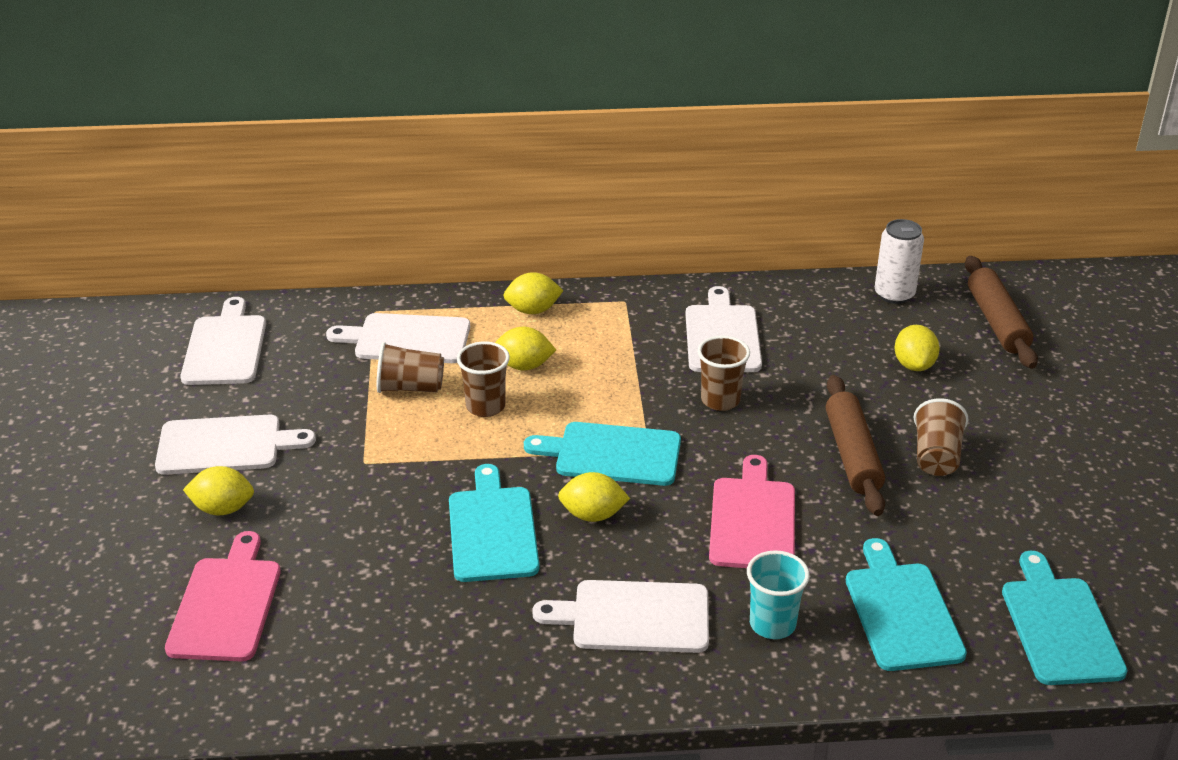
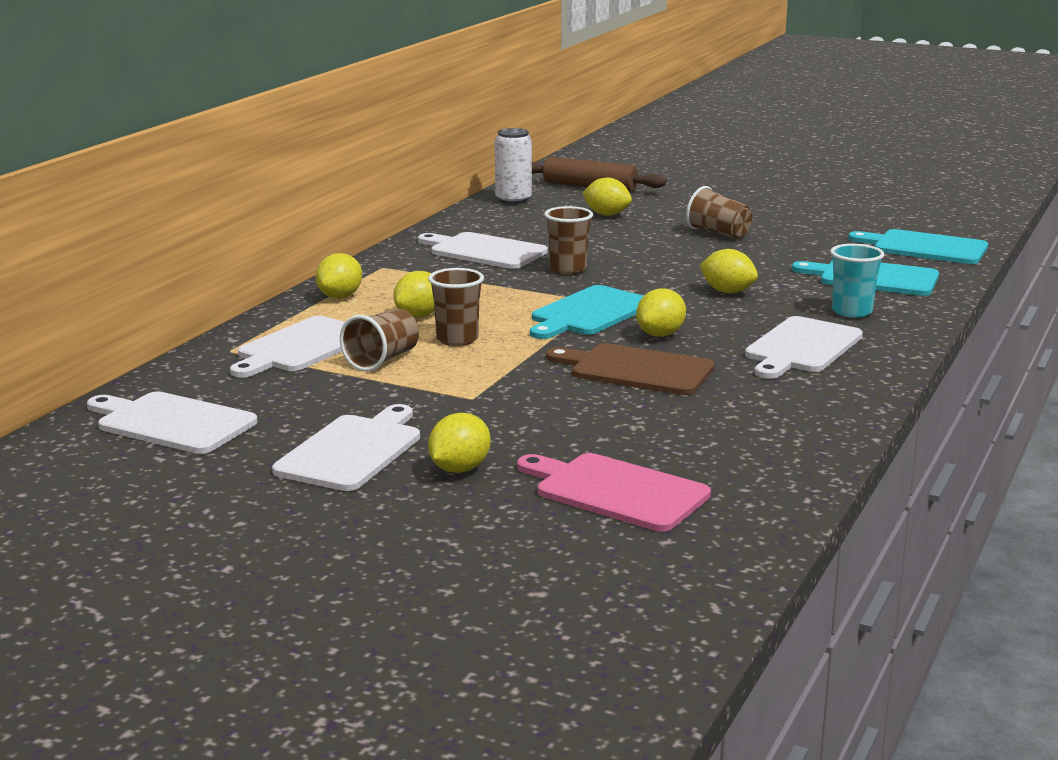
camera: 60 degrees left, 15 degrees down
turquoise cutting board [449,464,539,582] -> brown cutting board [546,343,715,395]
pink cutting board [709,455,795,568] -> yellow lemon [699,249,758,293]
brown rolling pin [826,375,885,516] -> none

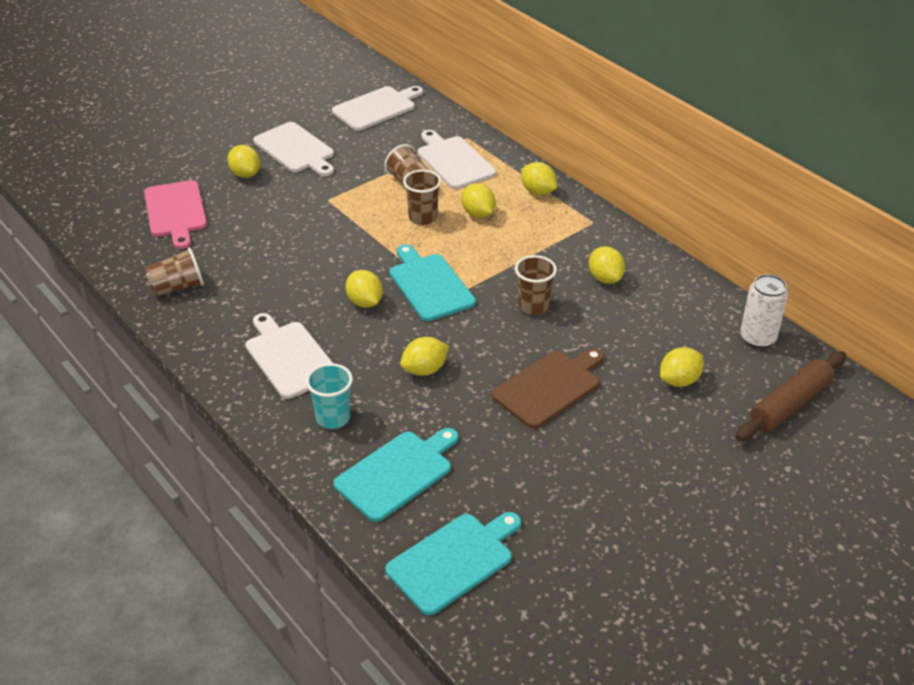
camera: 115 degrees right, 20 degrees up
white cutting board [418,232,548,269] -> yellow lemon [589,246,625,284]
pink cutting board [517,453,711,532] -> pink cutting board turned 105 degrees clockwise [144,180,207,249]
brown cutting board [546,343,715,395] -> brown cutting board moved to [492,348,604,429]
brown cup [686,186,752,239] -> brown cup moved to [145,247,204,296]

